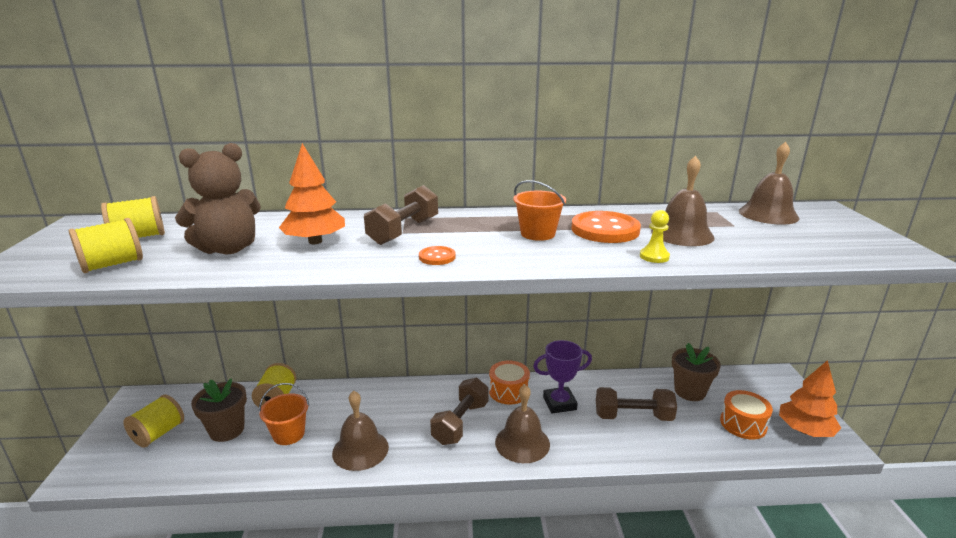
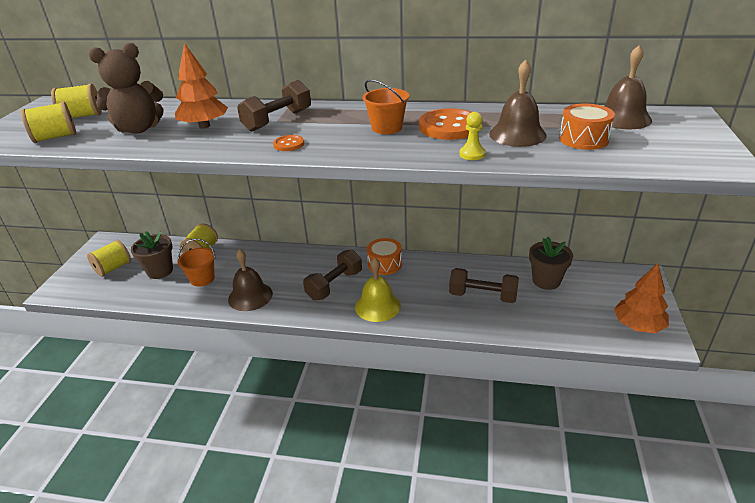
camera: 15 degrees right, 10 degrees up
brown bell [495,384,550,463] -> yellow bell [355,258,401,322]
purple trophy [533,340,592,414] -> none
orange drum [720,390,773,440] -> orange drum moved to [559,103,615,150]

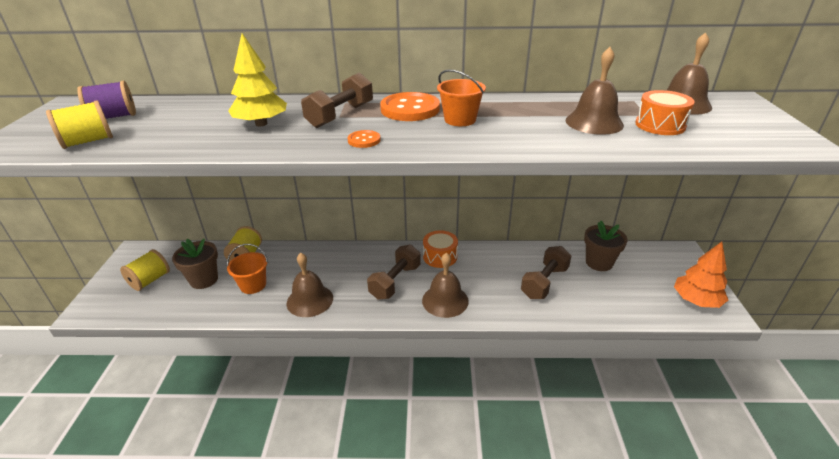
camera: 10 degrees left, 0 degrees up
yellow spool [51,84,102,118] -> purple spool [77,80,136,119]
brown teddy bear [89,43,164,134] -> none
orange tree [175,43,228,128] -> yellow tree [228,33,287,126]
yellow bell [355,258,401,322] -> brown bell [422,253,469,318]
orange button [419,108,479,140] -> orange button moved to [380,92,440,121]
brown dumbbell [449,268,519,303] -> brown dumbbell turned 60 degrees counterclockwise [521,246,571,299]
yellow pawn [460,112,486,160] -> none

